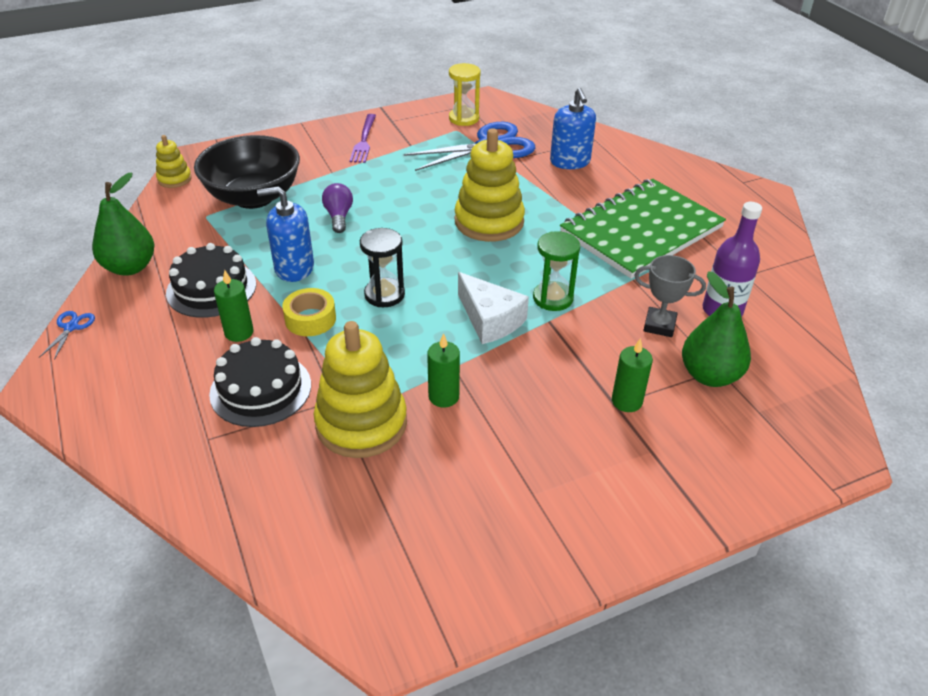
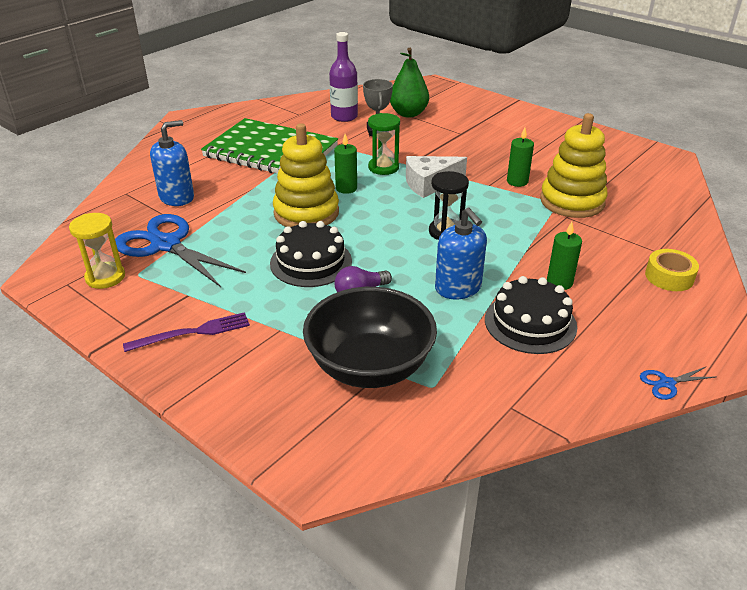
camera: 115 degrees left, 5 degrees down
green pear [92,173,155,276] -> none
yellow stacking toy [156,135,192,188] -> none
black cake [209,337,311,427] -> black cake moved to [270,221,352,287]
yellow tape [282,288,336,336] -> yellow tape moved to [645,249,699,291]
white cheese [458,272,529,344] -> white cheese turned 135 degrees counterclockwise [406,156,467,198]
green candle [612,338,653,412] -> green candle moved to [334,134,357,194]

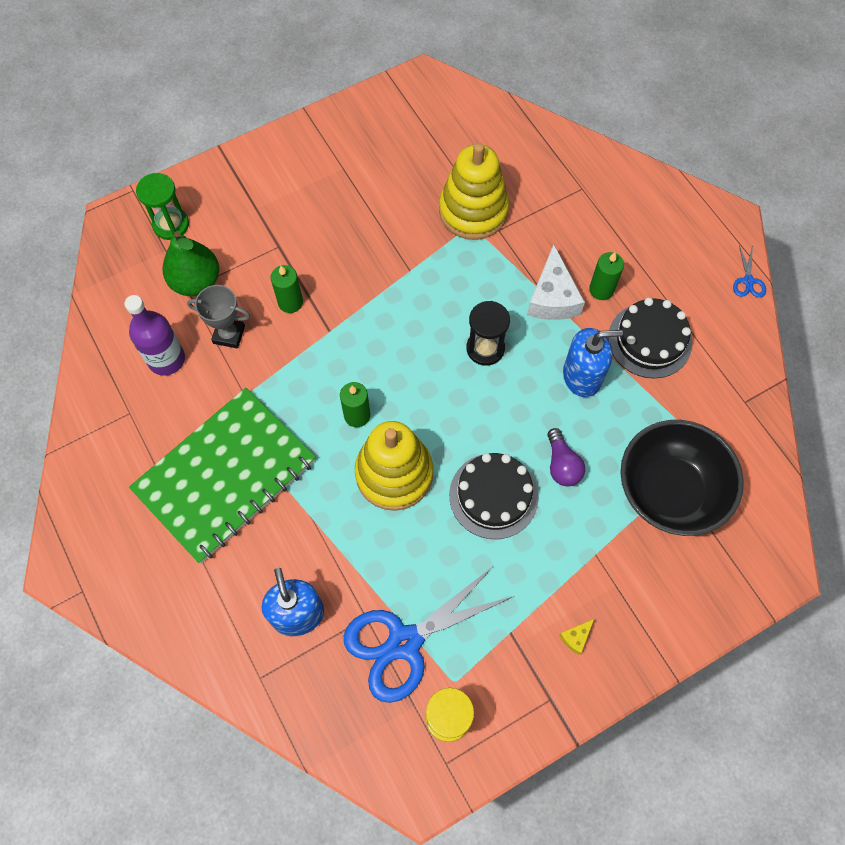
camera: 70 degrees left, 30 degrees up
purple fork [123,312,250,352] -> yellow cheese [559,619,594,655]
green hourglass [368,113,400,175] -> green hourglass moved to [136,173,189,240]
white cheese [406,156,467,198] -> white cheese moved to [527,244,585,320]
green candle [507,128,534,187] -> green candle moved to [271,265,303,313]
yellow tape [645,249,699,291] -> none

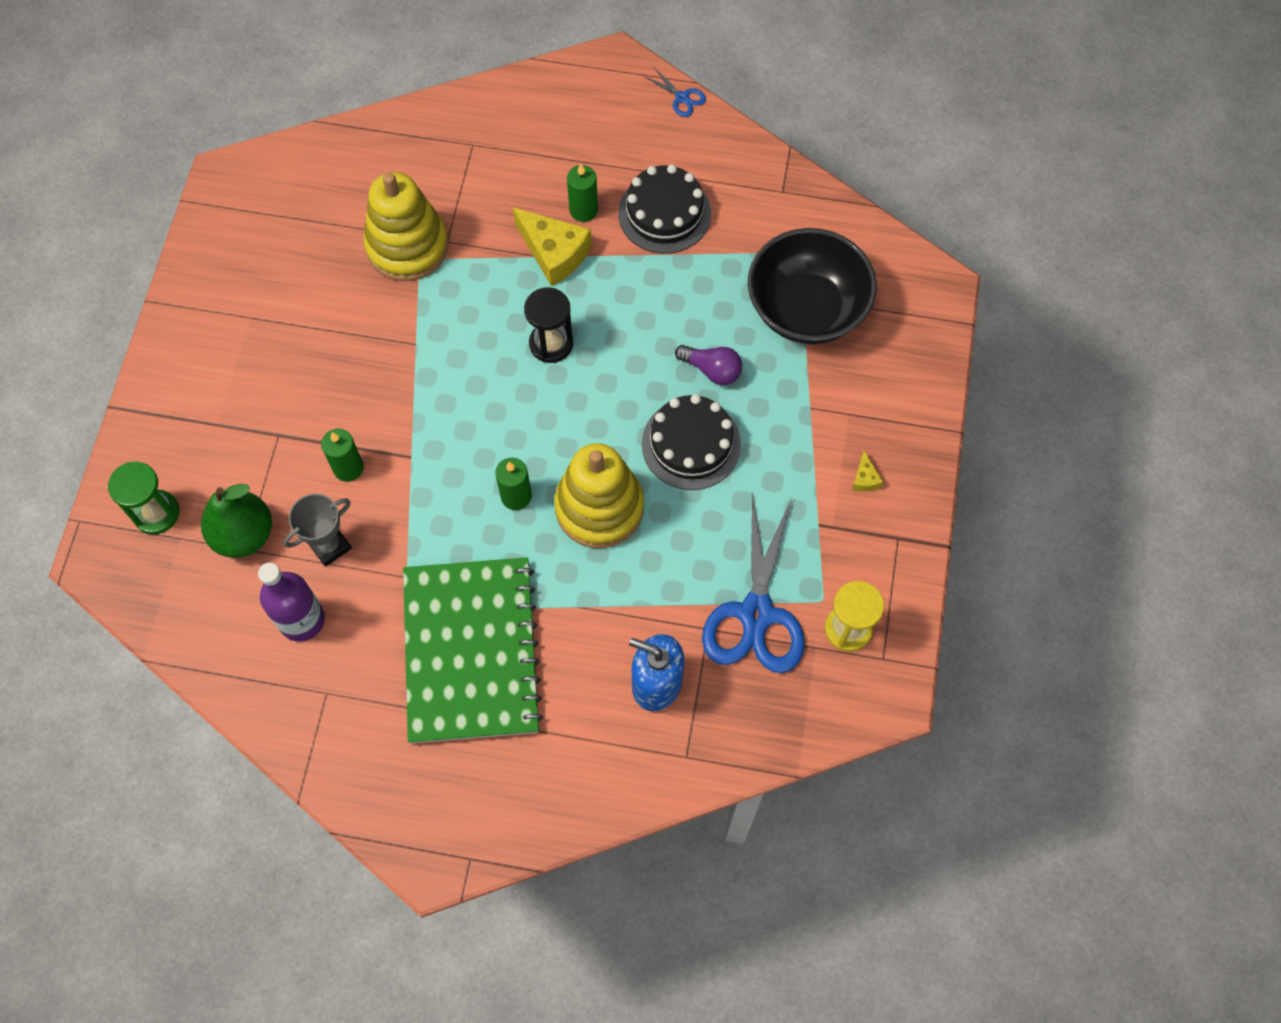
camera: 50 degrees left, 0 degrees up
white cheese [527,244,585,320] -> yellow cheese [513,208,592,286]
blue soap dispenser [563,328,623,397] -> none

